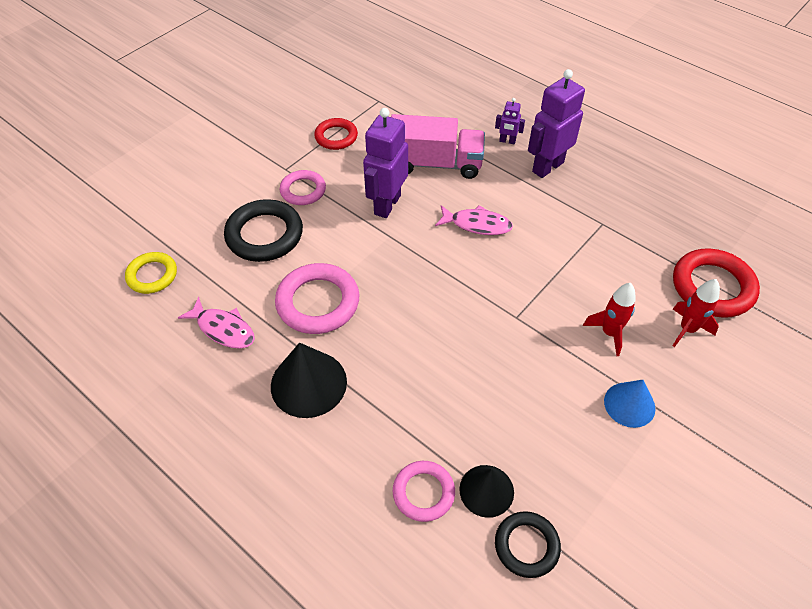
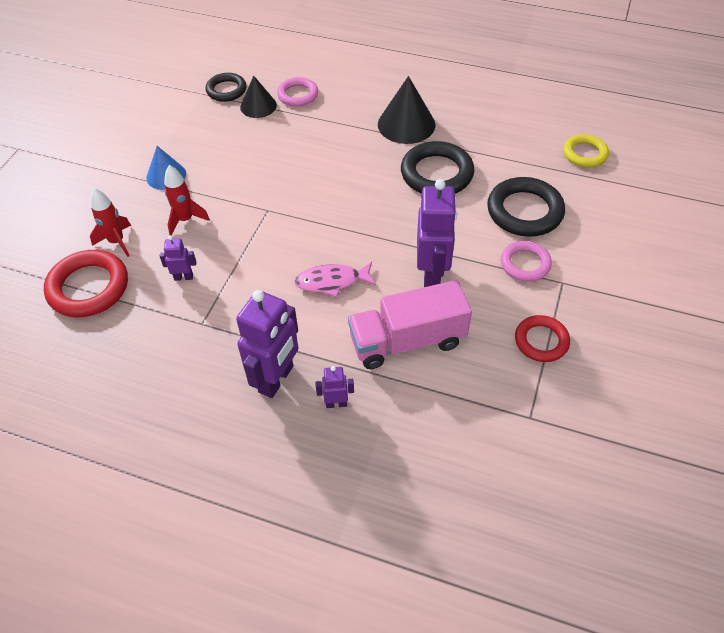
camera: 160 degrees right, 0 degrees up
pink fish [178,297,255,349] -> none
pink ring [275,263,359,334] -> black ring [401,141,474,194]
none -> purple robot [160,236,196,281]

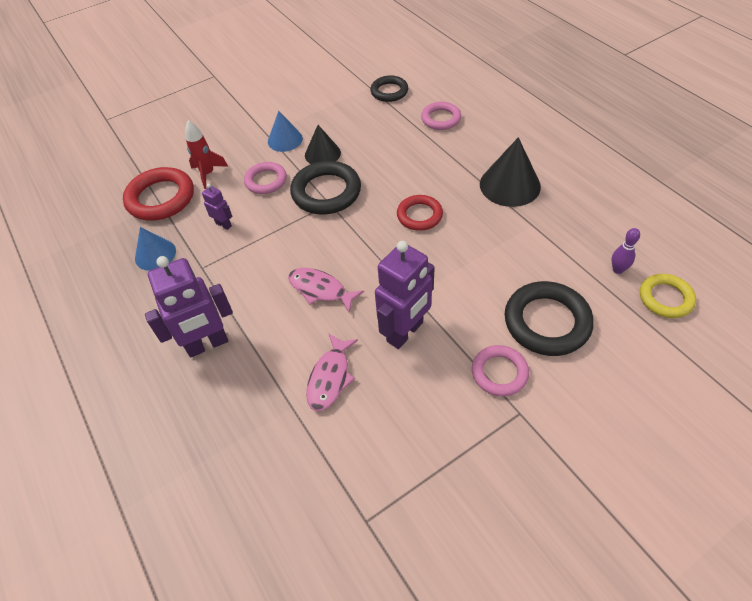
camera: 40 degrees right, 0 degrees up
red rocket [164,165,210,236] -> pink ring [244,162,287,194]
black cone [240,76,277,118] -> black cone moved to [305,125,341,164]
purple robot [315,366,354,408] -> none
pink truck [348,280,472,369] -> pink fish [306,333,358,411]
black ring [401,141,474,194] -> black ring moved to [290,161,361,214]
red ring [515,315,570,362] -> red ring moved to [397,195,443,231]
none -> blue cone [135,227,176,271]
none -> purple bowling pin [612,228,640,274]

